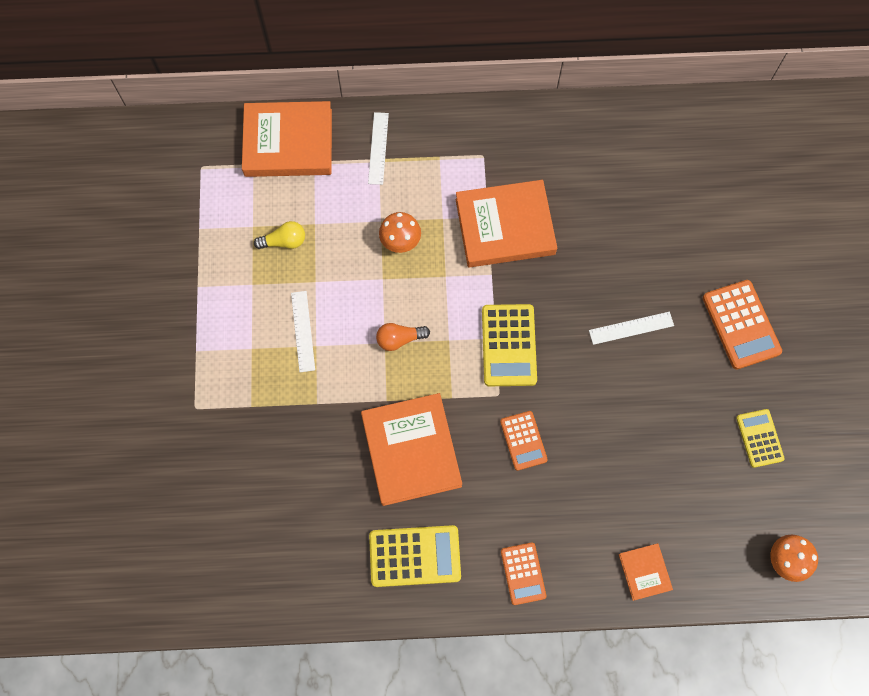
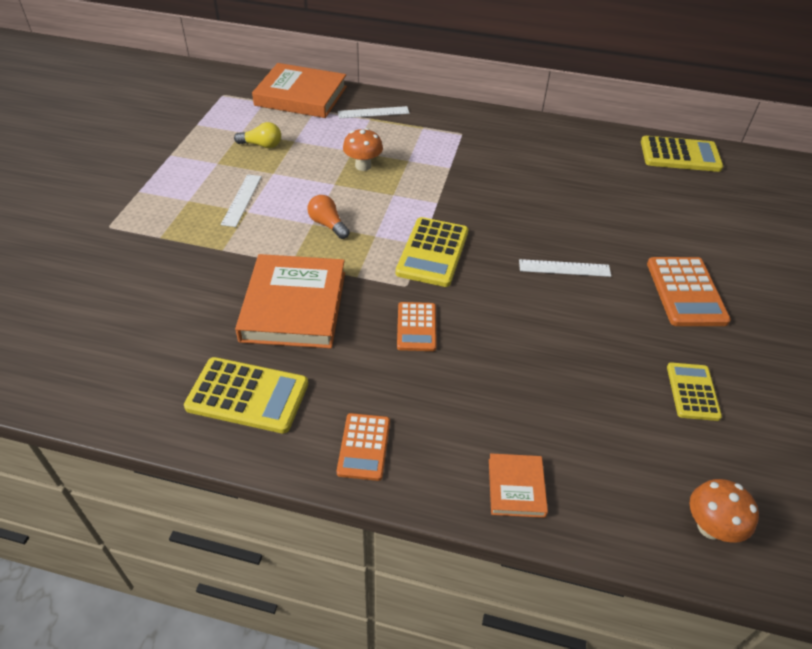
camera: 15 degrees right, 25 degrees down
white ruler [368,112,389,185] -> white ruler turned 60 degrees clockwise [338,106,410,118]
orange light bulb [376,323,430,351] -> orange light bulb turned 45 degrees clockwise [308,195,350,239]
orange book [456,180,557,268] -> none
none -> yellow calculator [641,136,723,172]

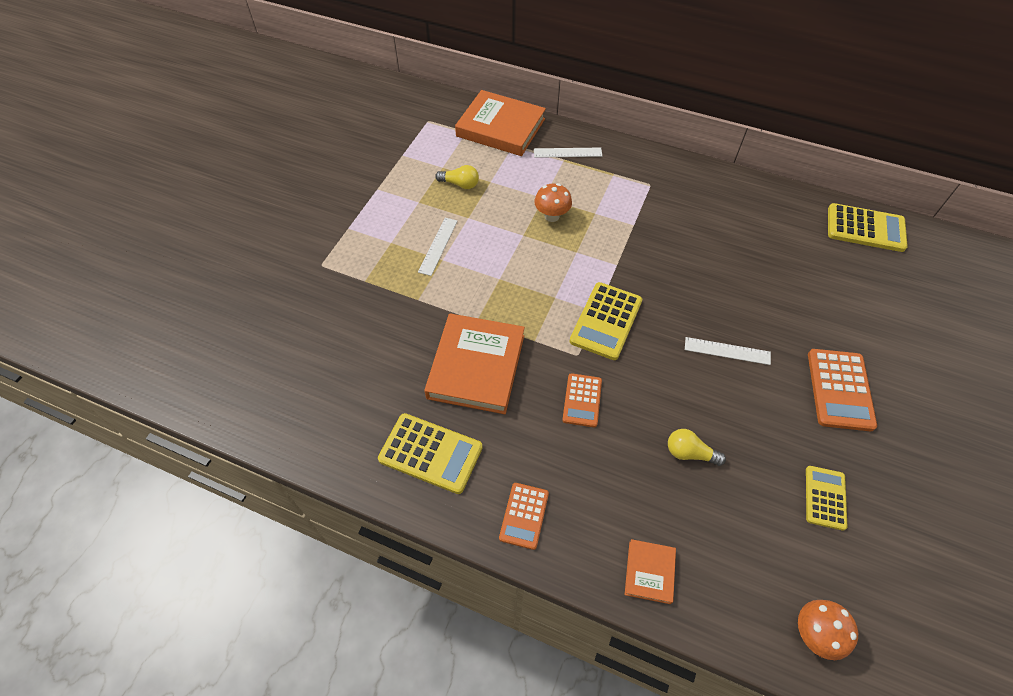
camera: 10 degrees right, 10 degrees up
orange light bulb [308,195,350,239] -> none
none -> yellow light bulb [668,429,726,466]

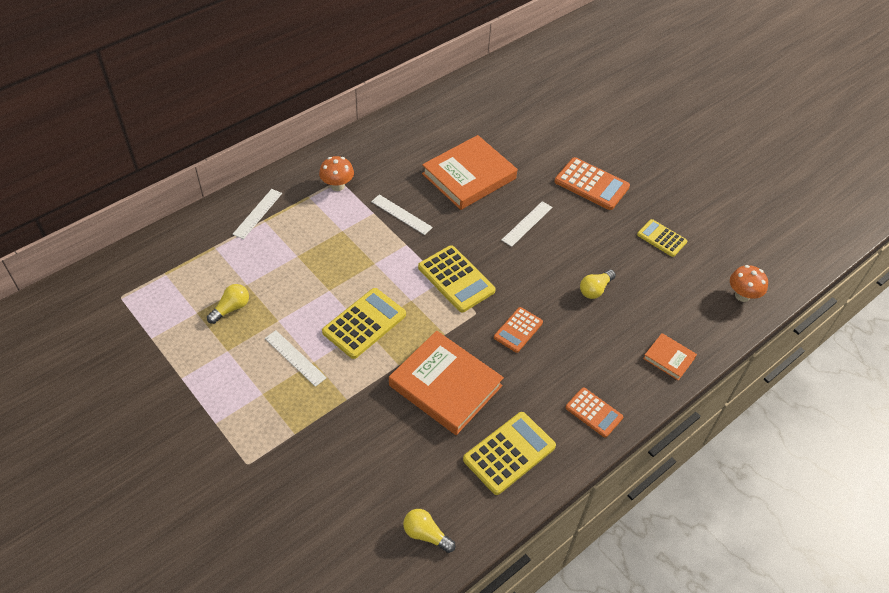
camera: 65 degrees left, 5 degrees down
orange book [455,90,546,156] -> orange book moved to [422,135,517,210]
orange mushroom [534,183,572,222] -> orange mushroom moved to [319,156,354,191]
orange calculator [562,373,602,427] -> orange calculator turned 90 degrees clockwise [494,307,543,353]
yellow calculator [828,203,908,252] -> yellow calculator moved to [322,288,406,359]
none -> white ruler [371,194,433,235]
none -> yellow light bulb [403,509,456,553]

